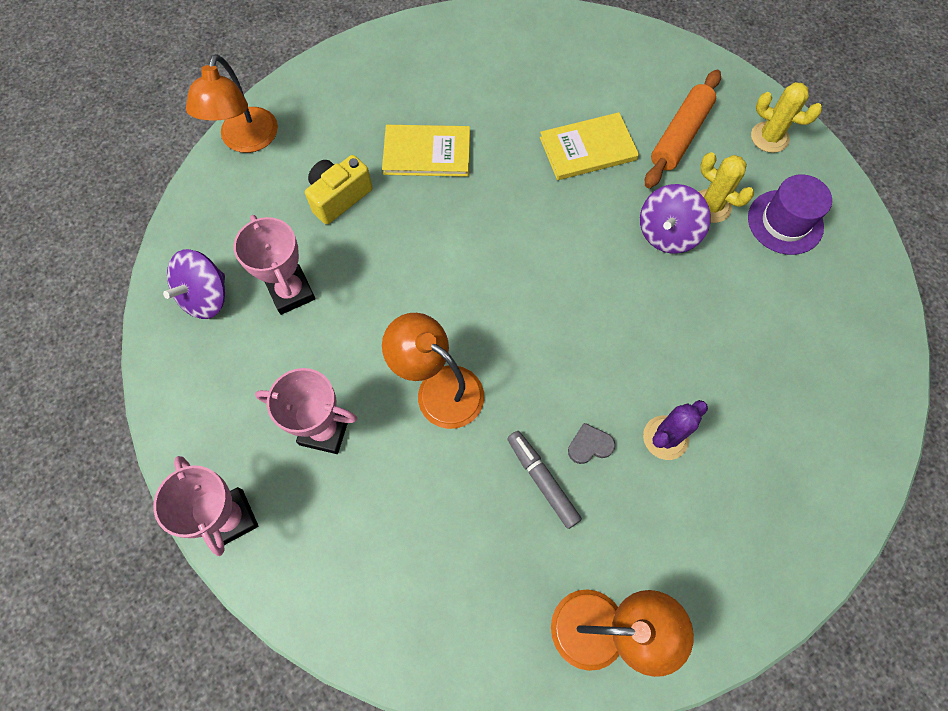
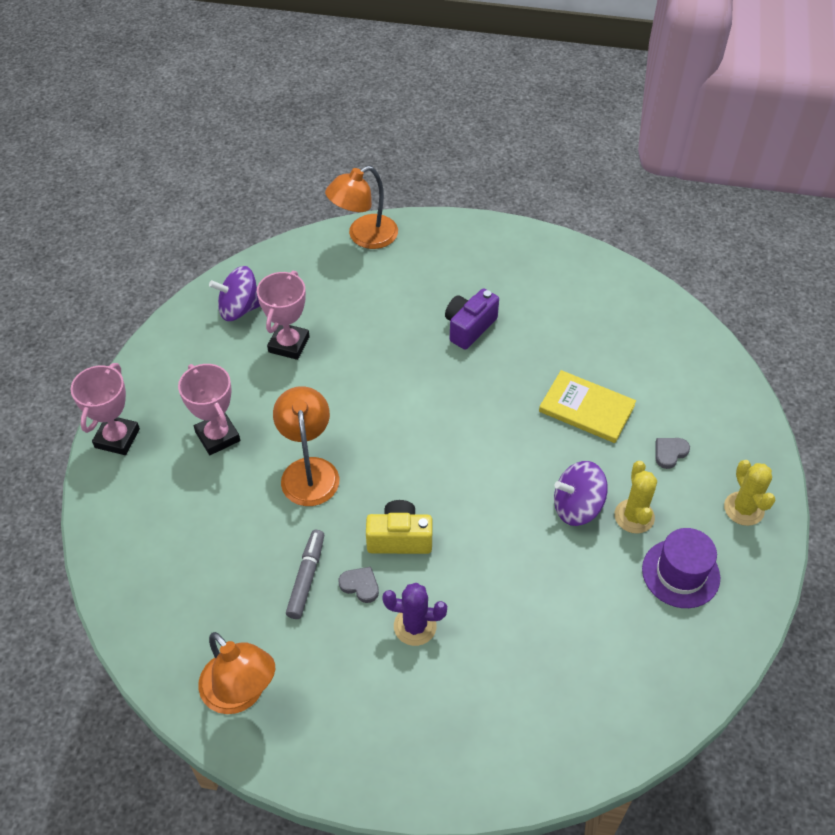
camera: 45 degrees right, 15 degrees down
yellow camera [305,155,372,225] -> yellow camera moved to [366,500,432,554]
yellow book [382,125,470,177] -> purple camera [445,288,499,350]
orange rolling pin [645,70,721,188] -> grey heart [656,438,690,469]

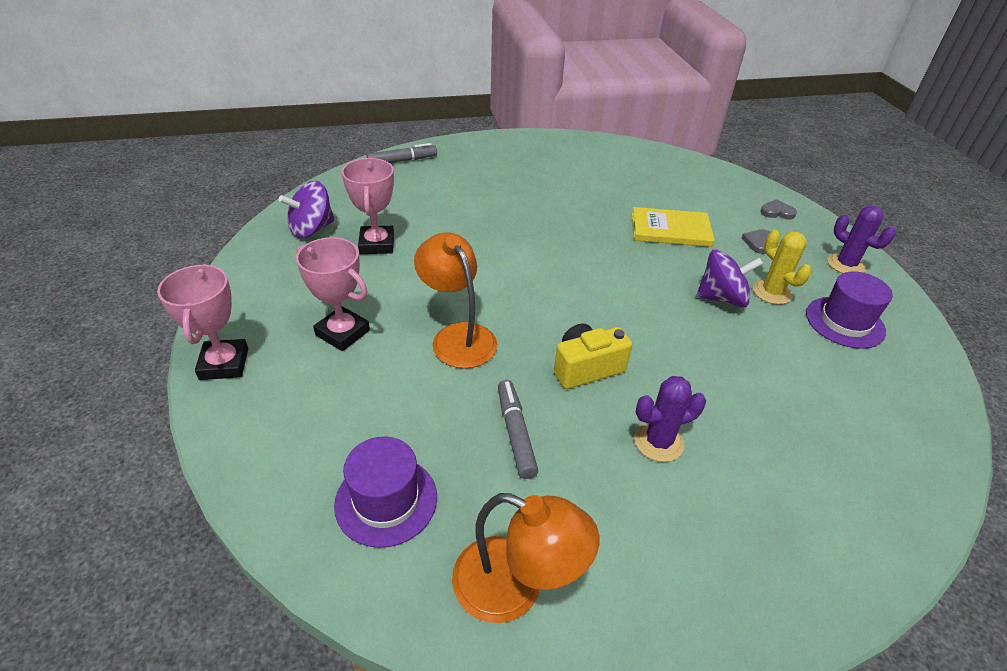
camera: 25 degrees left, 10 degrees down
orange lamp [325,166,398,249] -> grey marker [367,143,437,163]
grey heart [339,567,379,603] -> grey heart moved to [760,199,797,219]
purple camera [445,288,499,350] -> none
purple spinning top [554,461,608,526] -> purple spinning top turned 150 degrees counterclockwise [696,250,763,308]
yellow cactus [724,460,775,526] -> purple cactus [827,206,896,273]
none -> purple hat [334,436,437,548]

